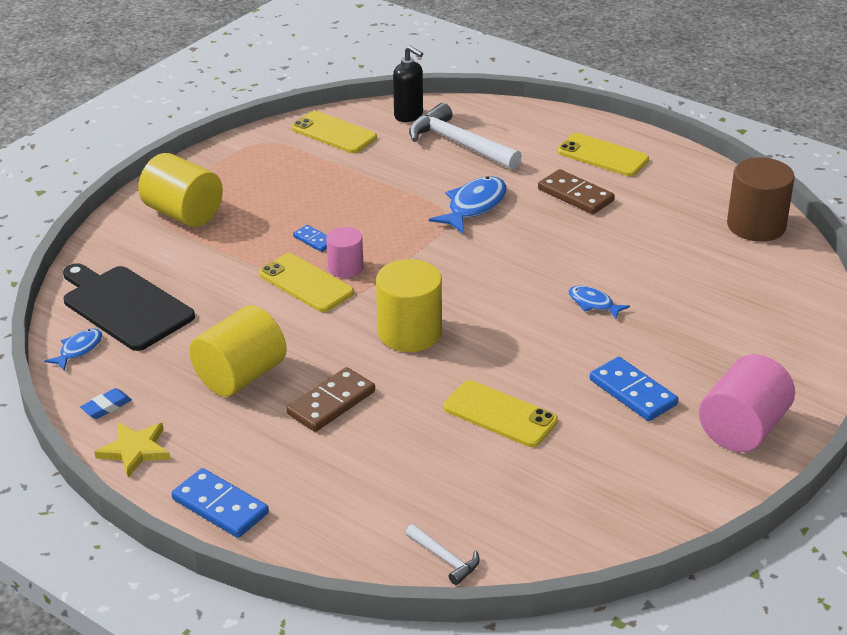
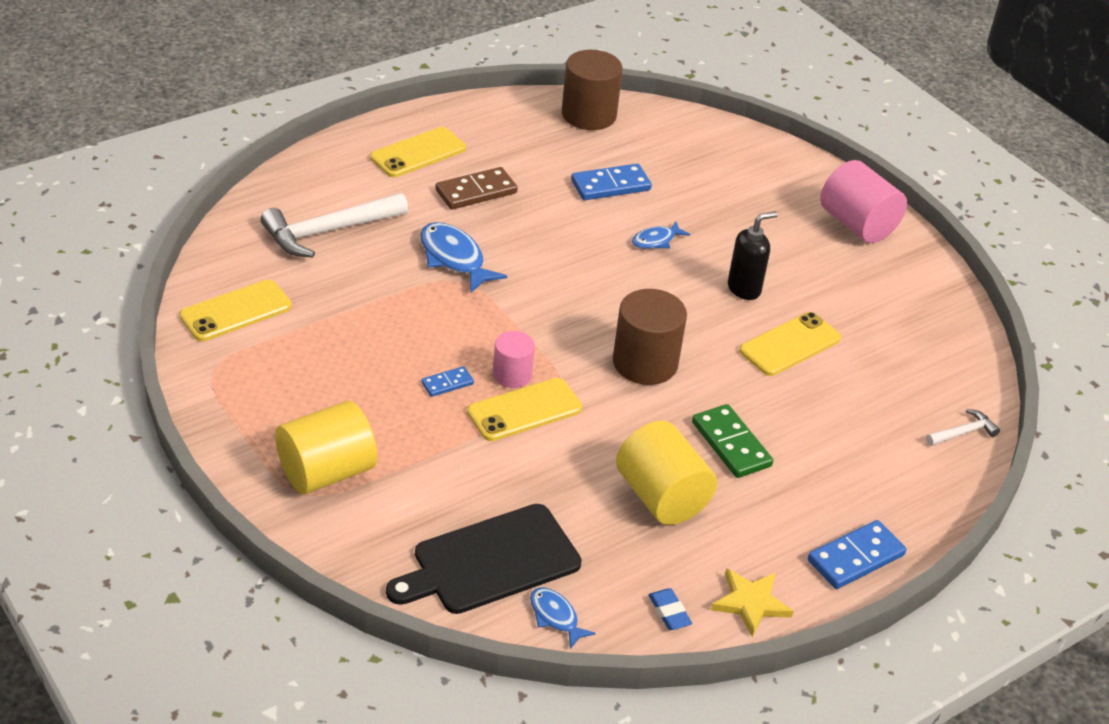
camera: 75 degrees left, 5 degrees up
brown domino [286,367,375,432] -> green domino [692,404,773,478]
yellow cylinder [376,259,442,352] -> brown cylinder [613,289,687,385]
black soap dispenser [393,46,423,122] -> black soap dispenser moved to [728,211,778,300]
blue domino [590,357,678,421] -> blue domino moved to [571,164,652,200]

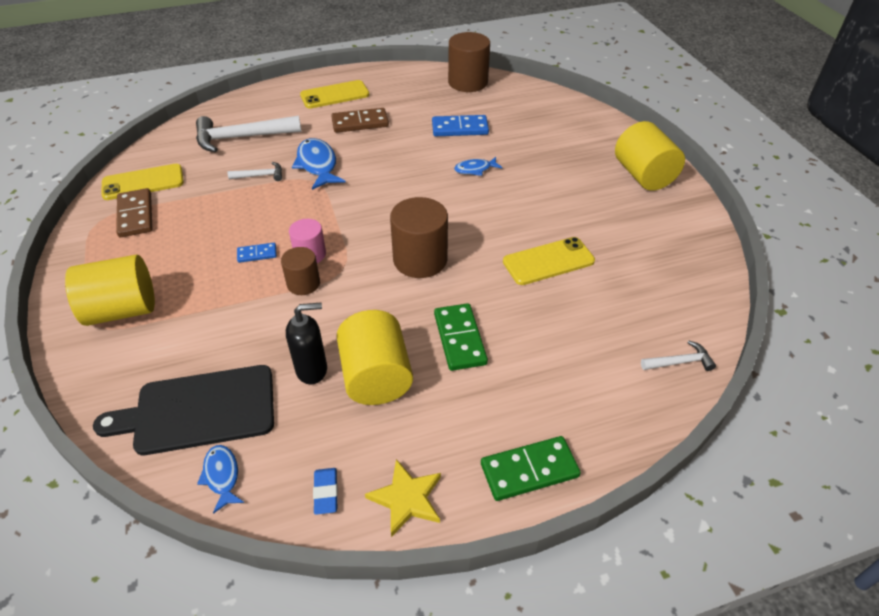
camera: 20 degrees right, 5 degrees up
yellow phone [467,378,582,441] -> brown cylinder [281,247,320,295]
black soap dispenser [728,211,778,300] -> black soap dispenser moved to [286,303,327,385]
blue domino [808,520,906,589] -> green domino [481,436,581,501]
pink cylinder [820,160,907,243] -> yellow cylinder [615,121,685,191]
none -> brown domino [116,188,152,237]
none -> white hammer [228,162,282,181]

